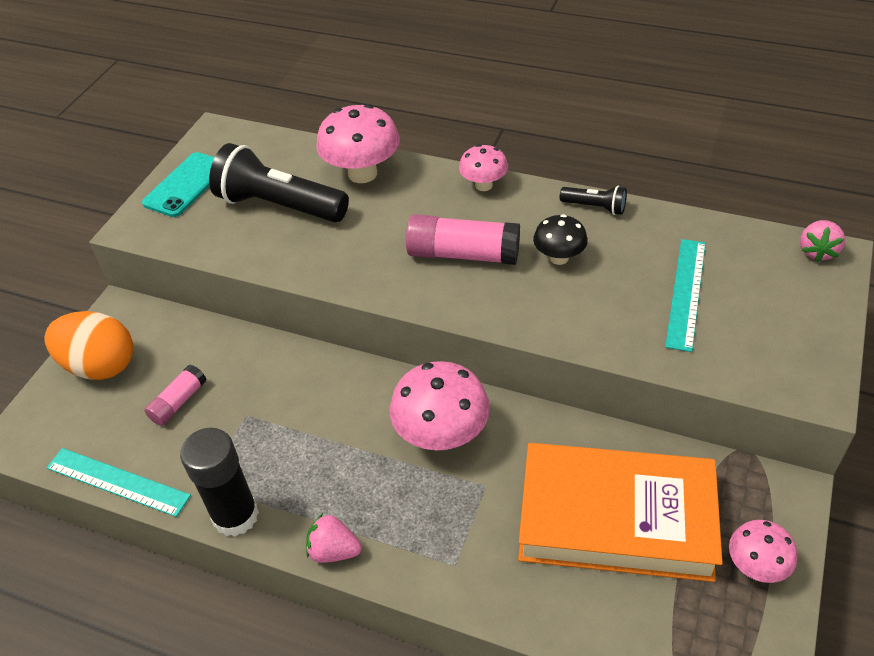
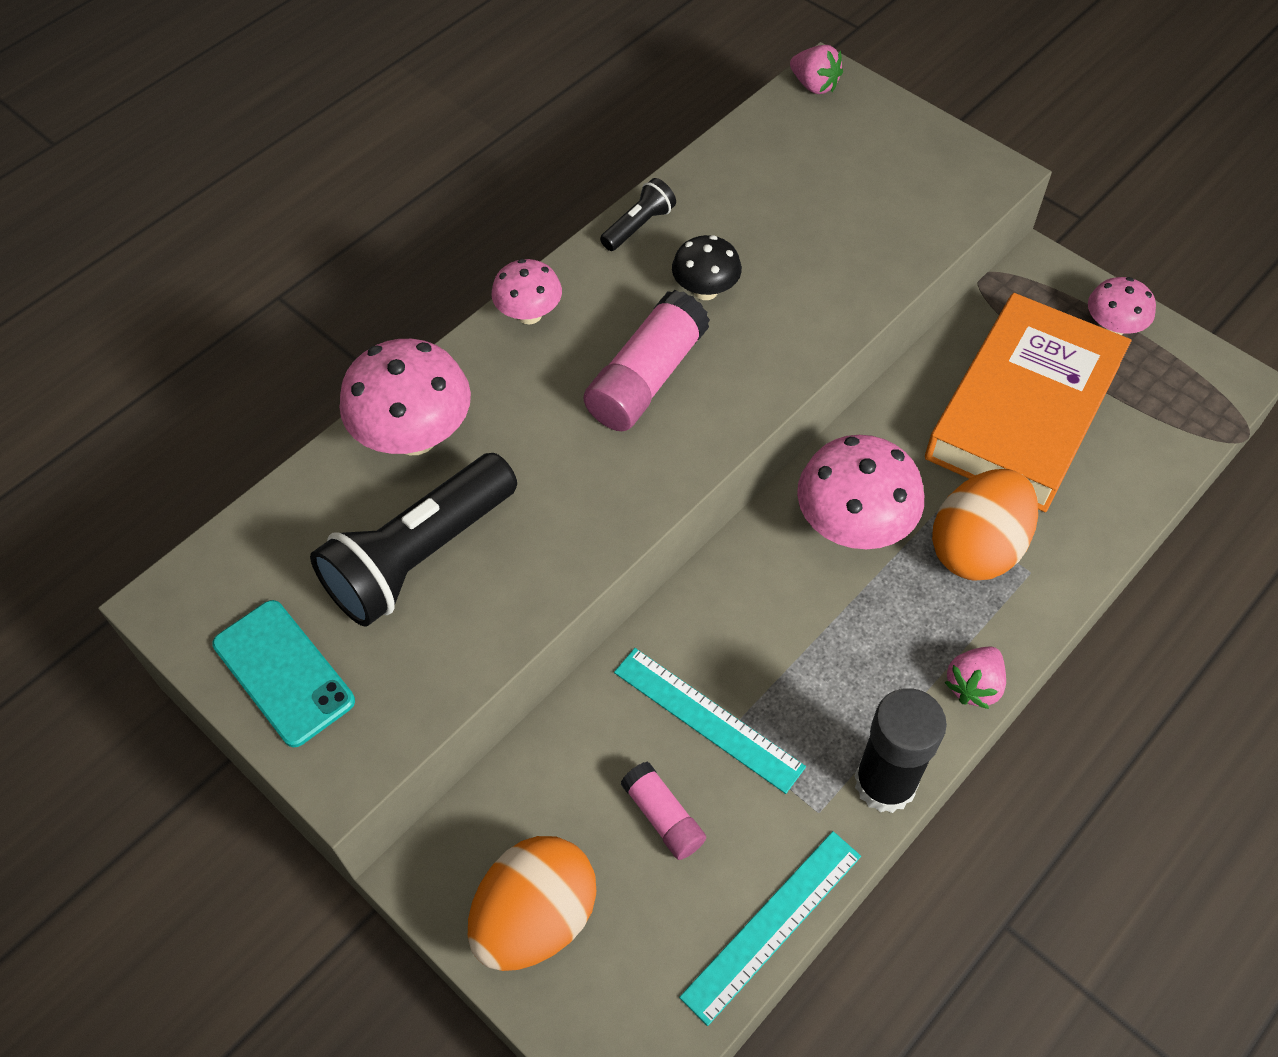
camera: 70 degrees left, 10 degrees up
turquoise ruler [665,239,706,352] -> turquoise ruler moved to [614,648,806,794]
none -> orange egg [932,469,1038,581]

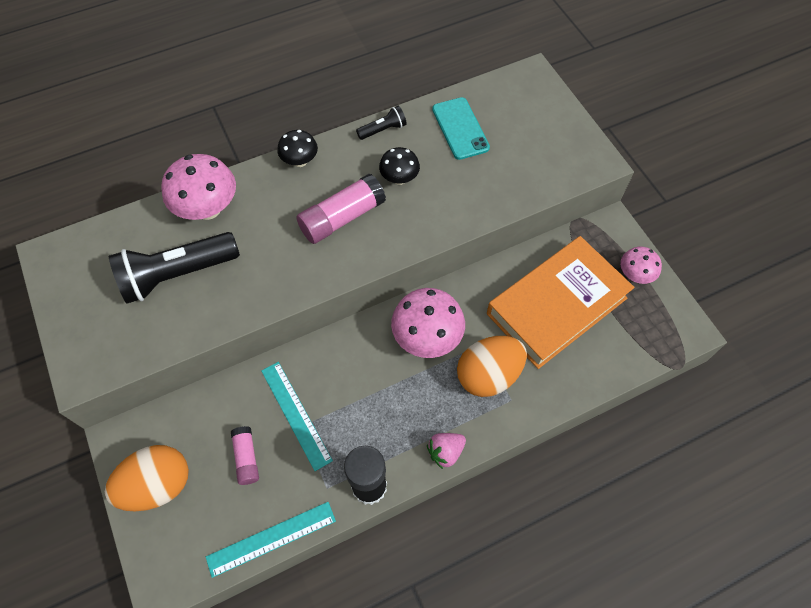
camera: 20 degrees right, 5 degrees up
turquoise phone [212,600,355,747] -> turquoise phone moved to [432,97,490,160]
pink mushroom [492,259,562,324] -> black mushroom [277,130,318,167]
pink strawberry [790,45,843,94] -> none

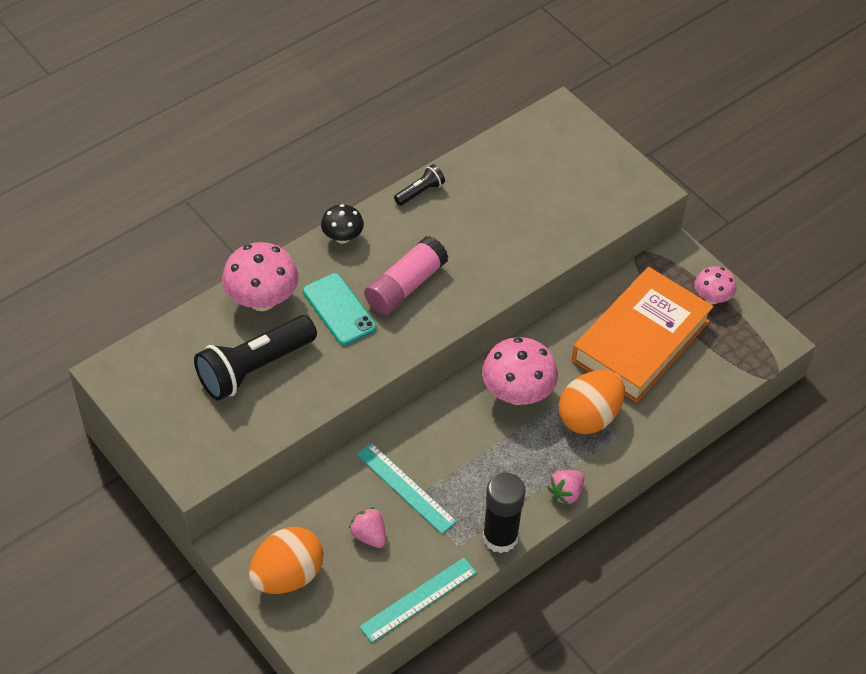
camera: 15 degrees left, 10 degrees down
pink glue stick [231,426,259,485] -> pink strawberry [349,507,386,548]
black mushroom [379,147,420,185] -> none
turquoise phone [432,97,490,160] -> turquoise phone moved to [303,273,376,345]

